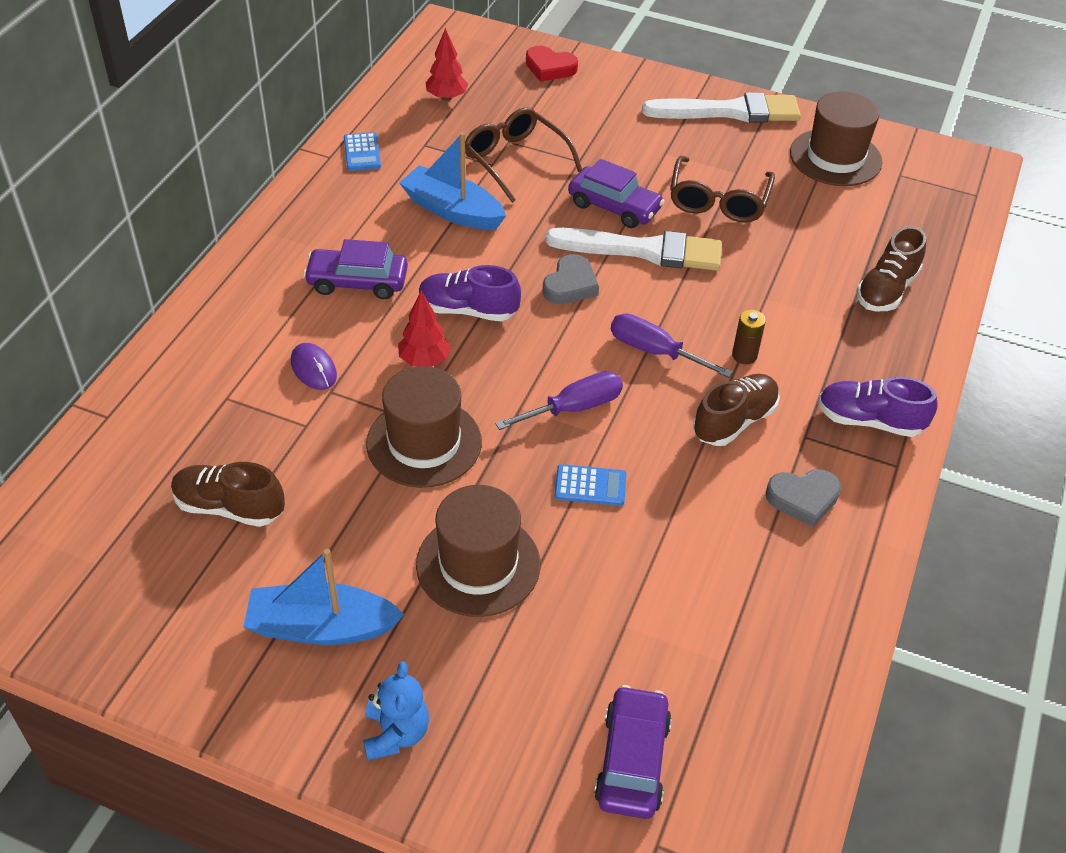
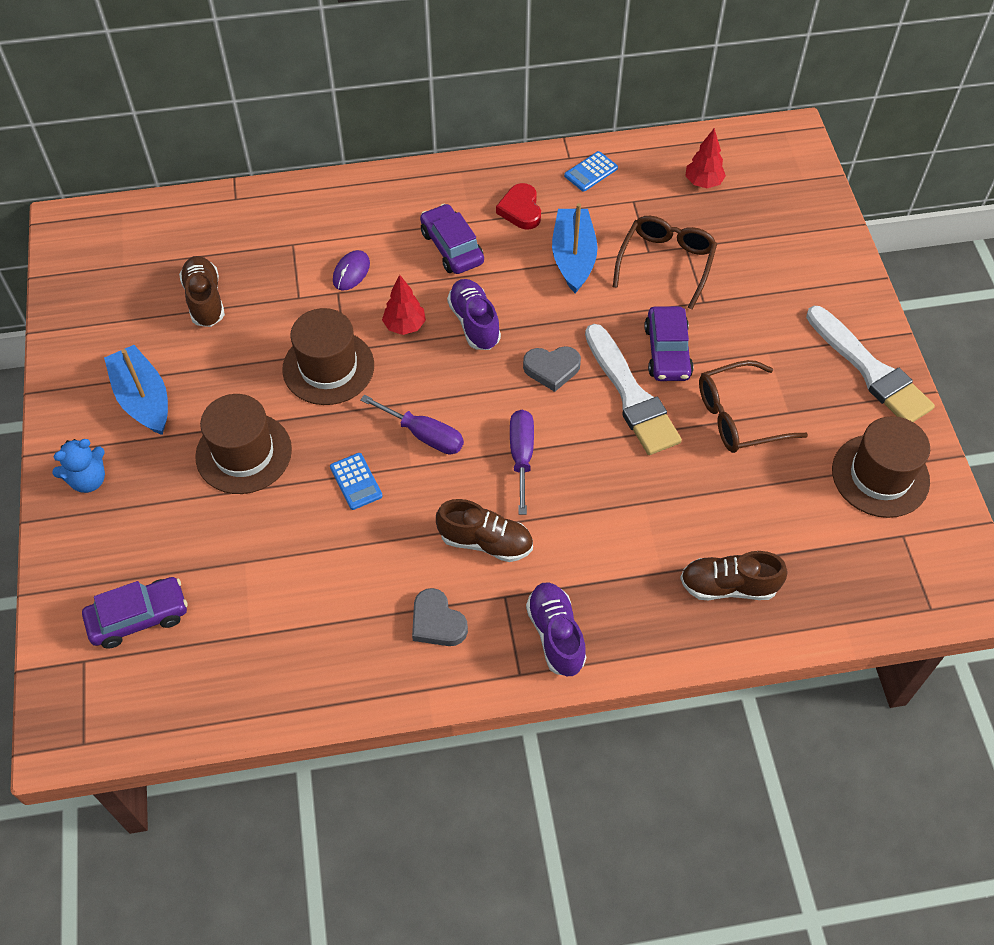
camera: 60 degrees right, 10 degrees up
red heart [526,46,578,82] -> red heart moved to [496,183,541,229]
brown battery [732,310,766,364] -> none

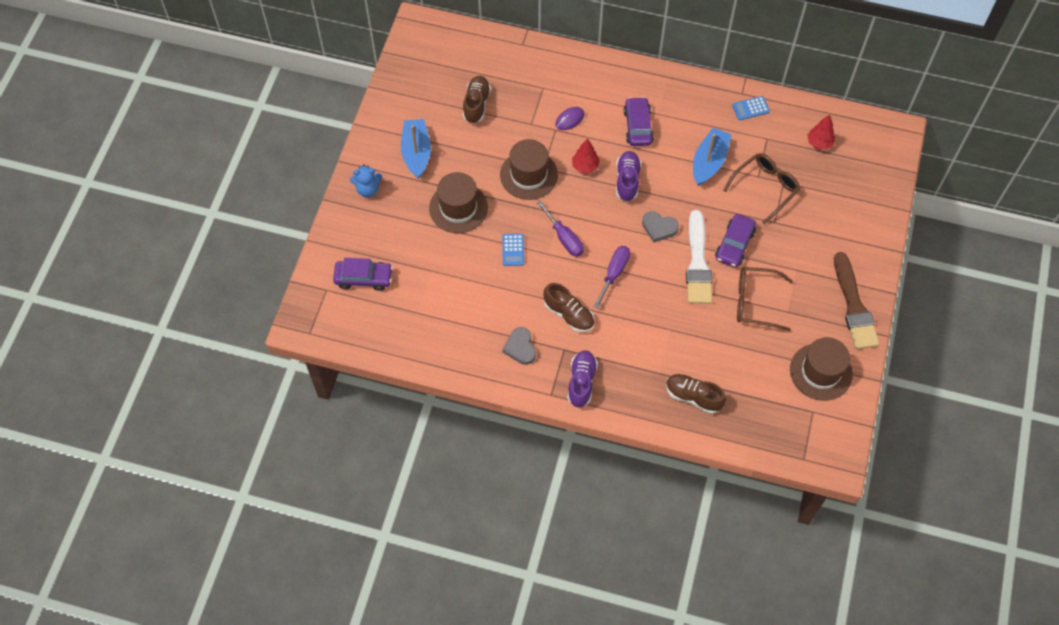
camera: 25 degrees right, 5 degrees up
red heart [496,183,541,229] -> none
white brush [806,306,935,422] -> brown brush [834,252,879,349]

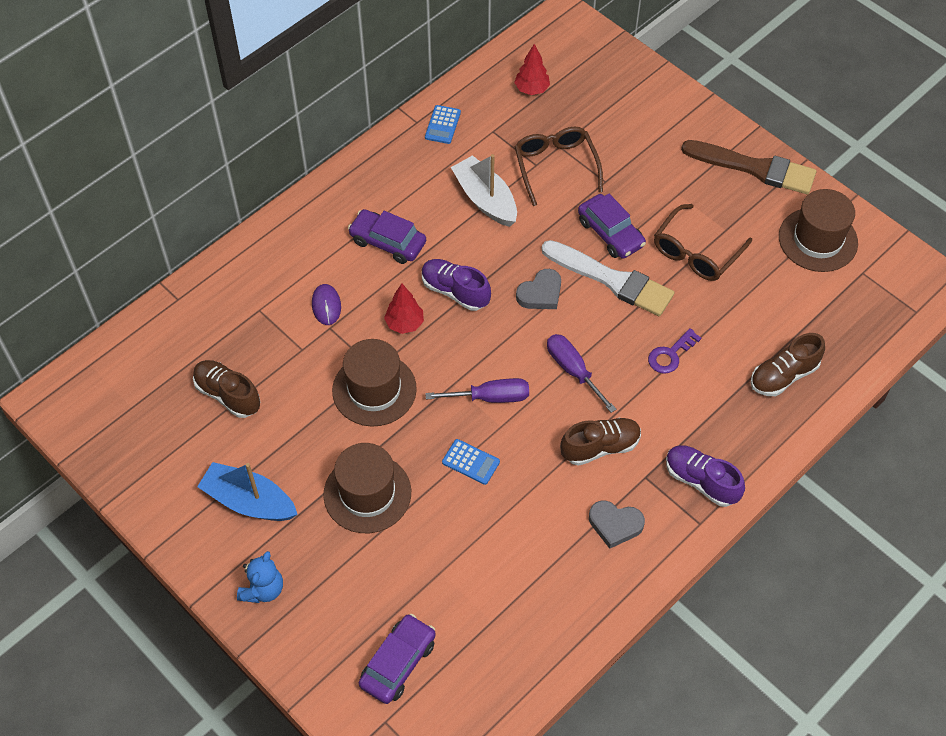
camera: 60 degrees left, 5 degrees down
blue boat [693,128,732,186] -> white boat [451,154,517,227]
none -> purple key [648,328,701,374]

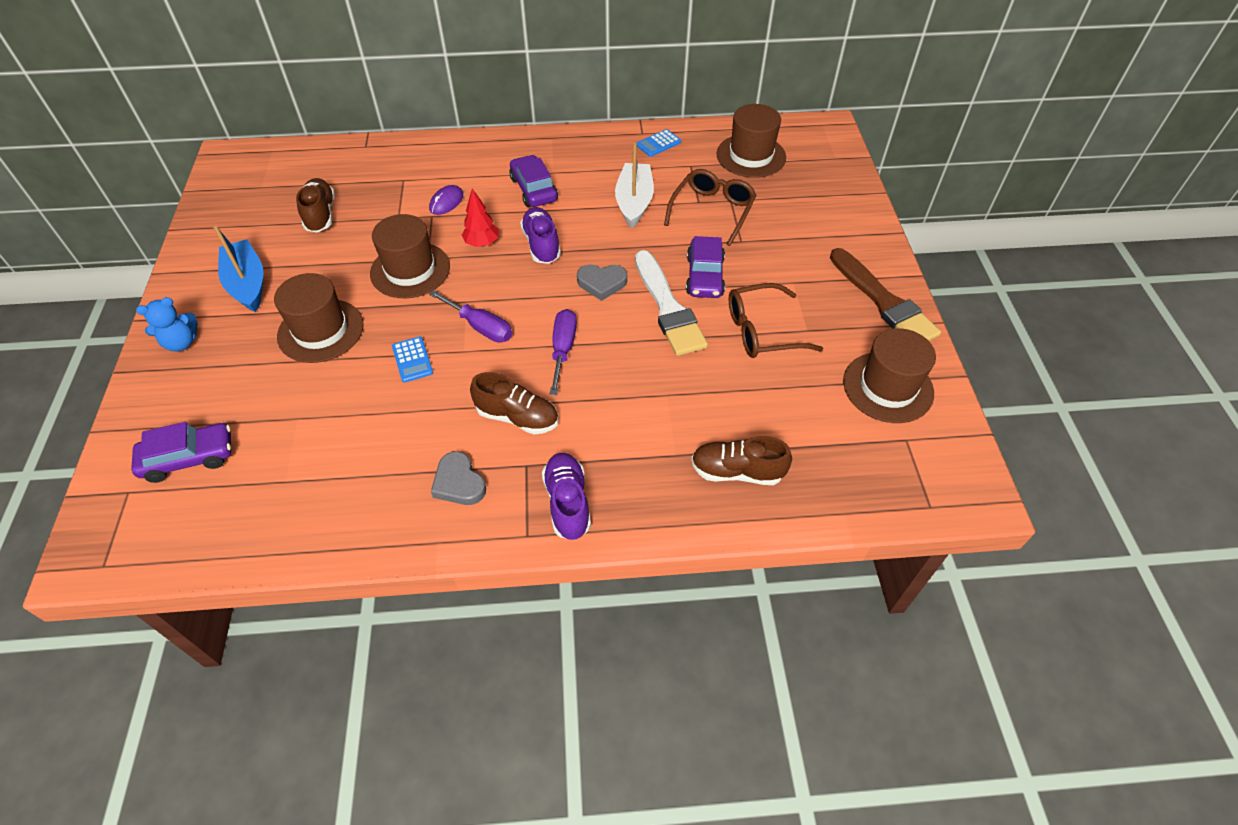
camera: 40 degrees right, 5 degrees down
red tree [514,44,550,95] -> brown hat [716,104,786,178]
purple key [648,328,701,374] -> none

